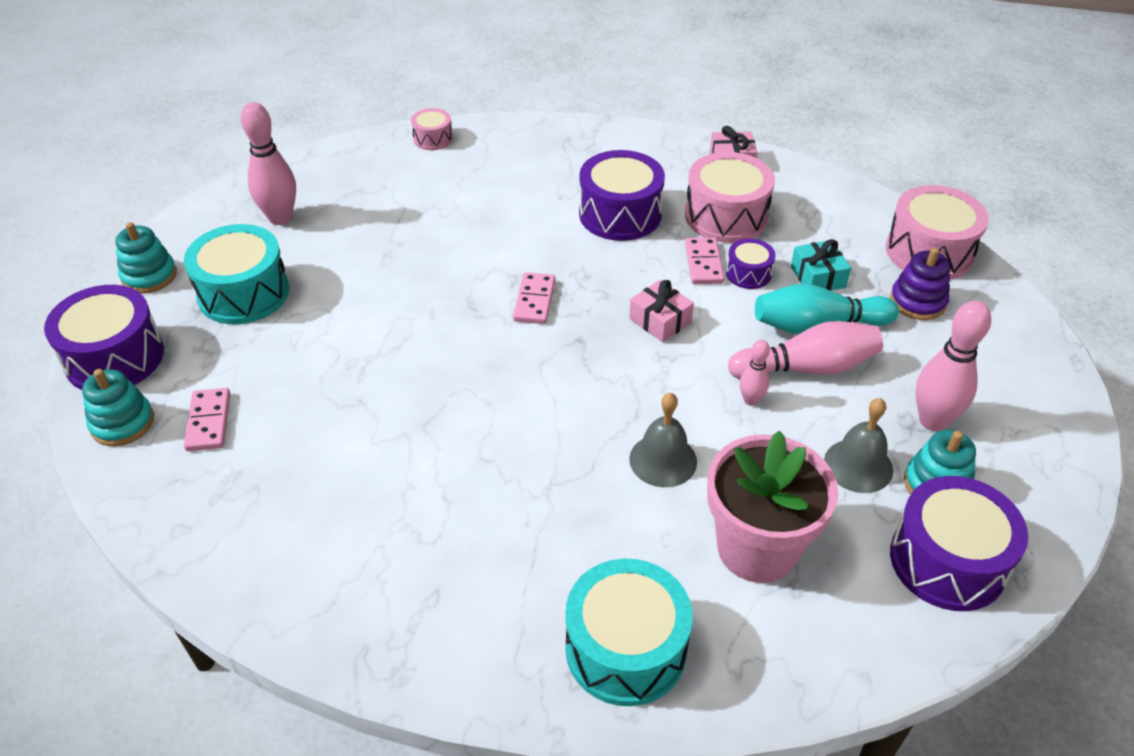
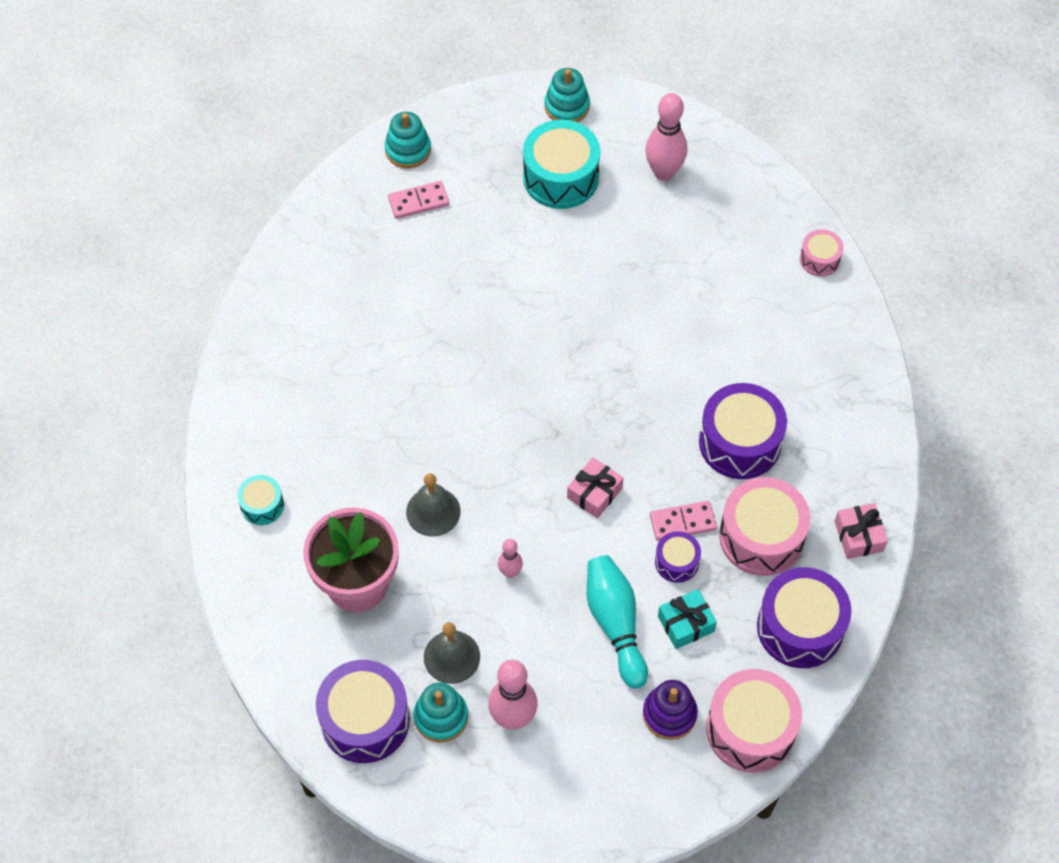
camera: 80 degrees right, 15 degrees up
purple drum [44,285,164,390] -> purple drum moved to [757,567,851,668]
pink domino [513,272,555,324] -> none
turquoise drum [565,559,693,706] -> turquoise drum [237,475,284,525], size x0.52
pink bowling pin [728,321,883,379] -> none

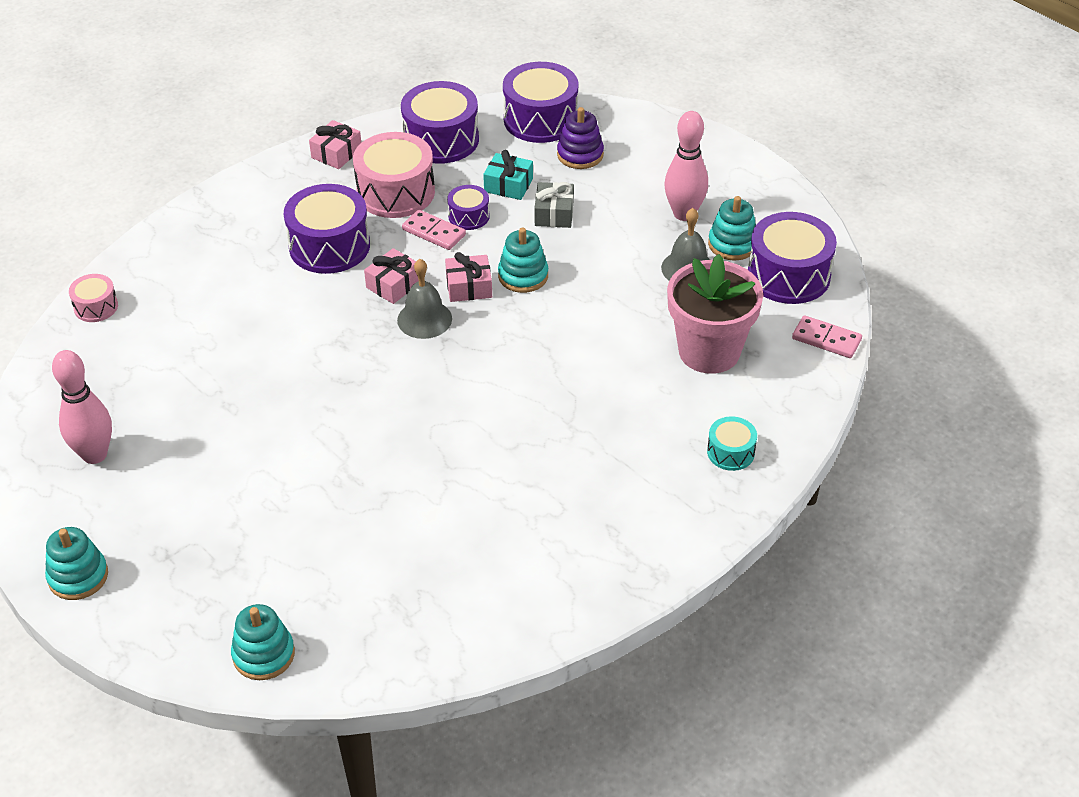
camera: 135 degrees left, 15 degrees down
pink domino [388,181,449,219] -> pink domino moved to [792,315,862,358]
grey bell [406,473,461,536] -> grey bell moved to [397,259,452,339]
pink bowling pin [498,539,523,578] -> none
turquoise drum [523,120,600,209] -> none
turquoise bowling pin [587,555,648,689] -> grey gift [534,182,574,228]
pink drum [706,669,802,773] -> purple drum [503,62,578,143]
none -> pink gift [364,248,419,304]
none -> turquoise stacking toy [498,228,548,293]

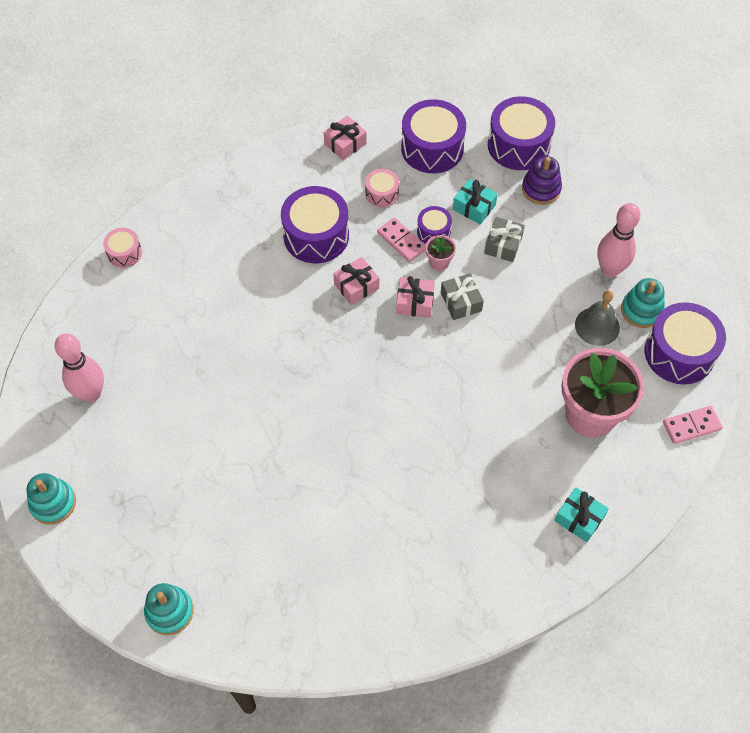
camera: 15 degrees right, 15 degrees up
pink drum [353,132,435,218] -> pink drum [365,169,399,208], size x0.52
grey bell [397,259,452,339] -> none
turquoise stacking toy [498,228,548,293] -> grey gift [441,273,484,320]
turquoise drum [707,416,757,471] -> turquoise gift [554,487,609,542]
pink domino [792,315,862,358] -> pink domino turned 60 degrees counterclockwise [663,406,723,444]
none -> pink flower pot [425,235,456,271]

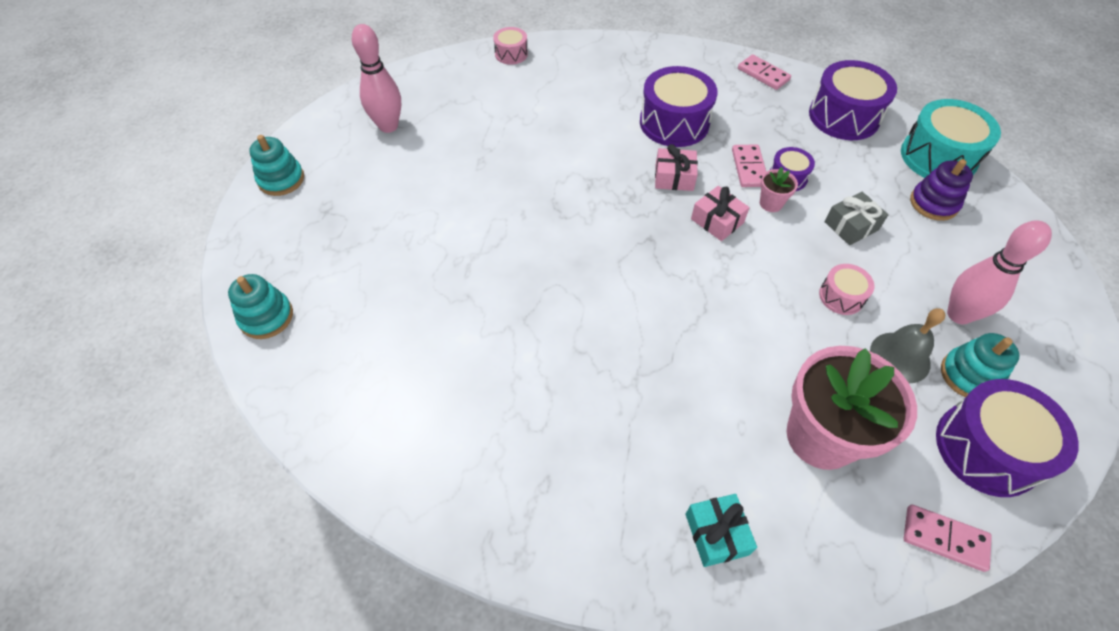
camera: 40 degrees right, 5 degrees down
pink gift [324,115,367,160] -> pink domino [738,55,791,90]
pink drum [365,169,399,208] -> pink drum moved to [819,264,875,315]
grey gift [441,273,484,320] -> none
turquoise gift [453,179,498,225] -> none
purple drum [488,96,555,170] -> turquoise drum [901,99,1001,178]

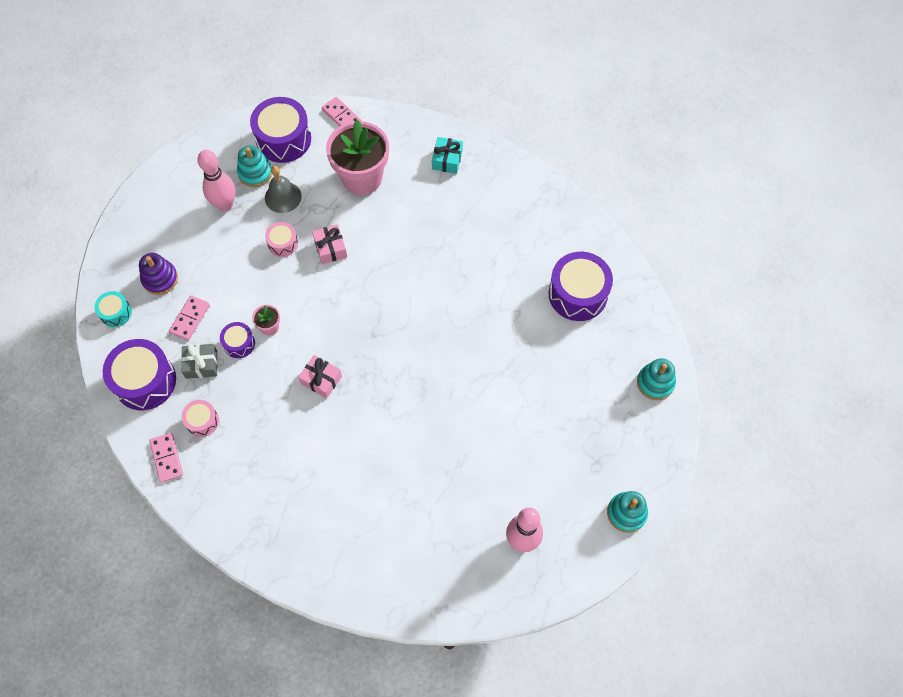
camera: 155 degrees left, 10 degrees up
pink drum [493,27,528,65] -> pink drum moved to [182,400,219,437]
purple drum [640,66,718,147] -> purple drum moved to [548,252,613,321]
pink gift [691,186,750,241] -> pink gift moved to [312,224,347,264]
pink domino [732,144,766,187] -> pink domino moved to [169,295,210,341]
grey gift [825,192,889,245] -> grey gift moved to [181,344,218,379]
turquoise drum [901,99,1001,178] -> turquoise drum [95,291,132,327], size x0.52

